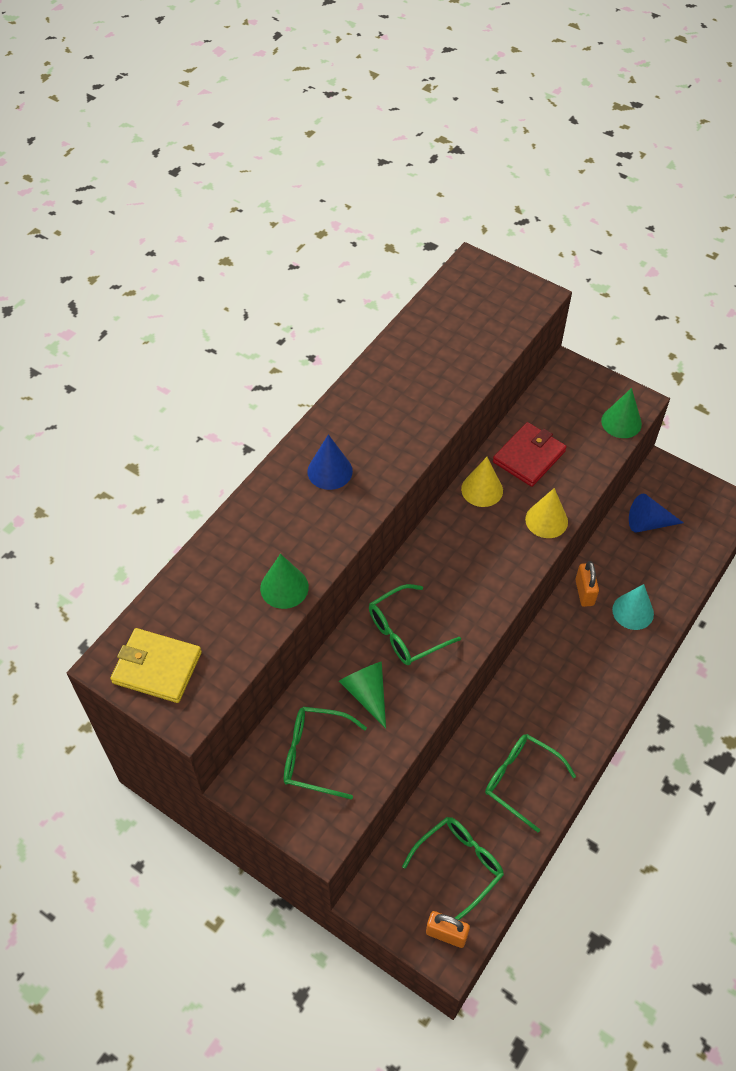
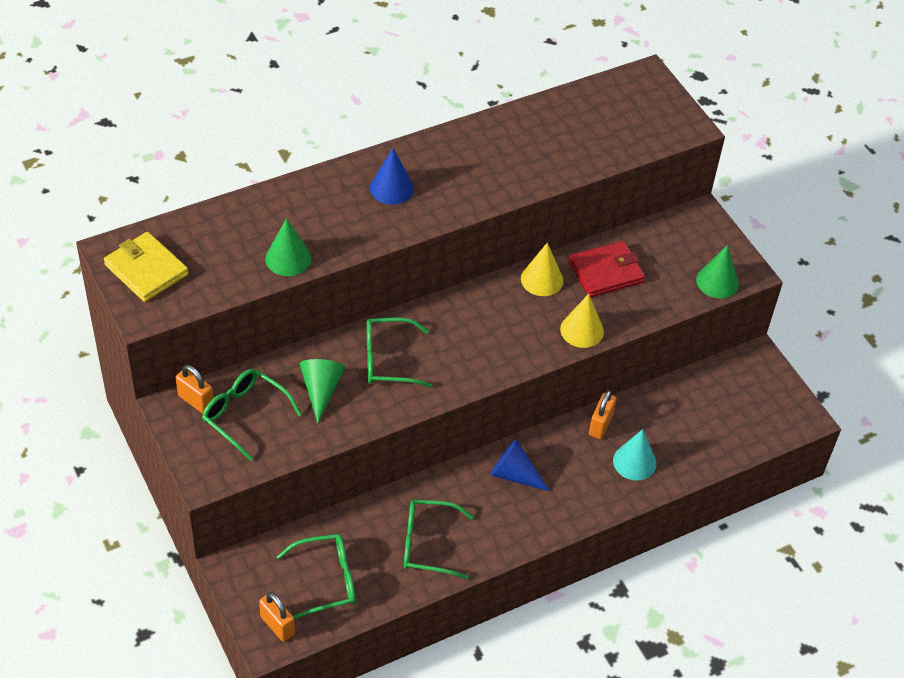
camera: 25 degrees right, 5 degrees down
green glasses [485,734,576,833] -> green glasses turned 60 degrees counterclockwise [404,500,474,579]
blue cone [629,494,684,533] -> blue cone moved to [490,440,550,492]
none -> orange padlock [176,365,213,414]

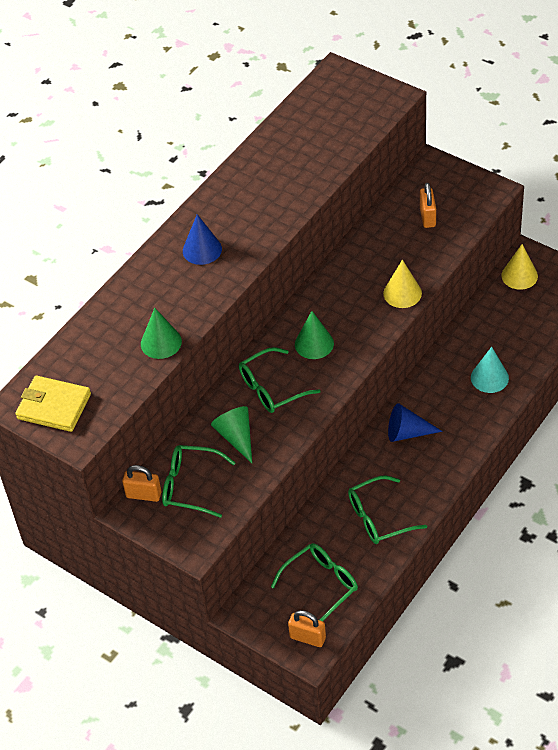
camera: 20 degrees left, 0 degrees up
yellow cone [521,243,563,296] -> yellow cone moved to [501,244,538,290]
red wallet [569,241,645,297] -> none
orange padlock [589,390,616,439] -> orange padlock moved to [420,183,436,228]
green cone [696,245,739,298] -> green cone moved to [295,311,334,359]

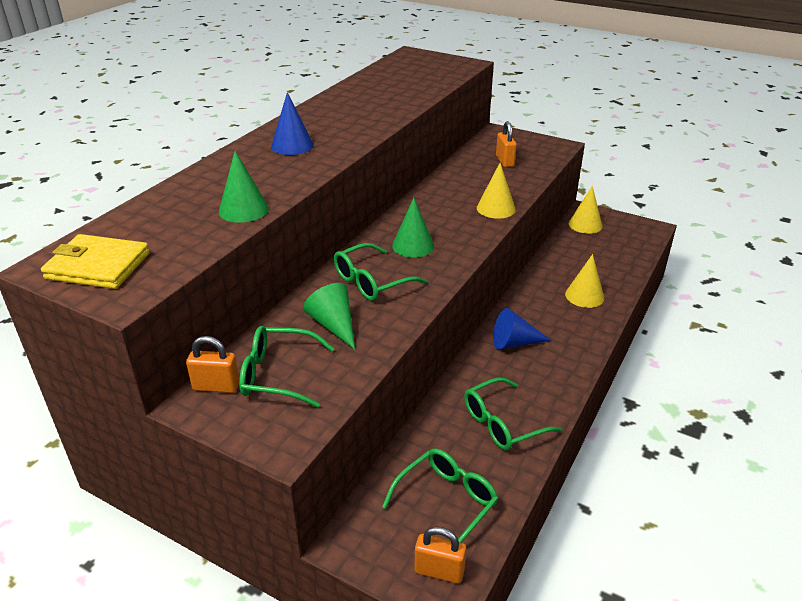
camera: 10 degrees left, 15 degrees down
turquoise cone [471,347,509,393] -> yellow cone [565,254,604,308]

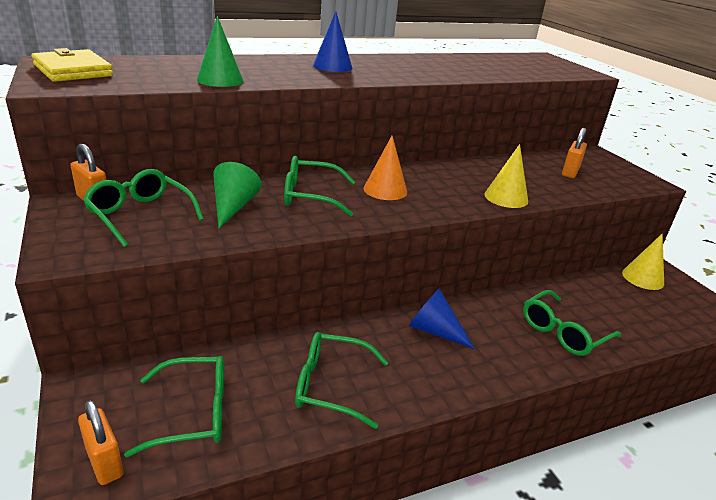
camera: 35 degrees right, 5 degrees down
green cone [392,198,434,258] -> orange cone [363,136,407,200]
yellow cone [565,254,604,308] -> green glasses [523,290,621,356]

